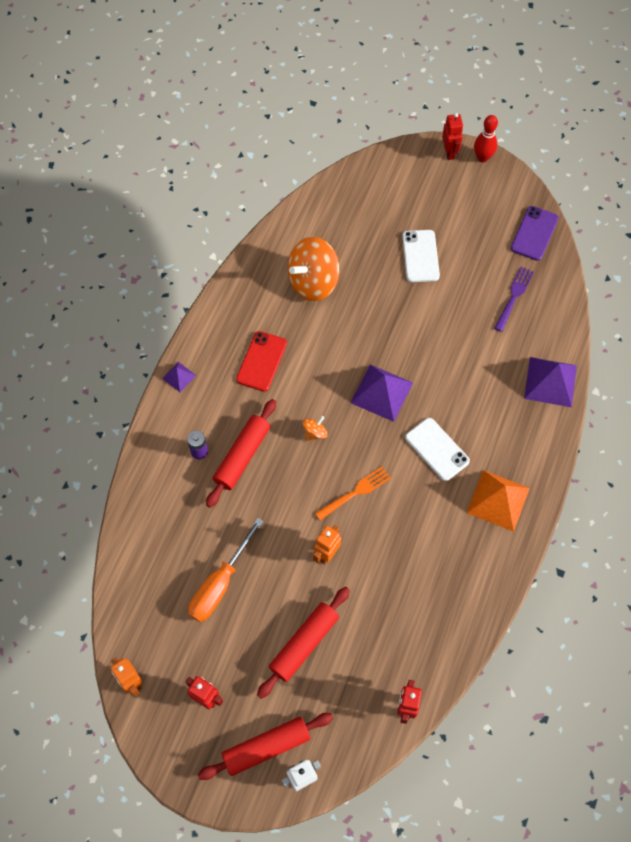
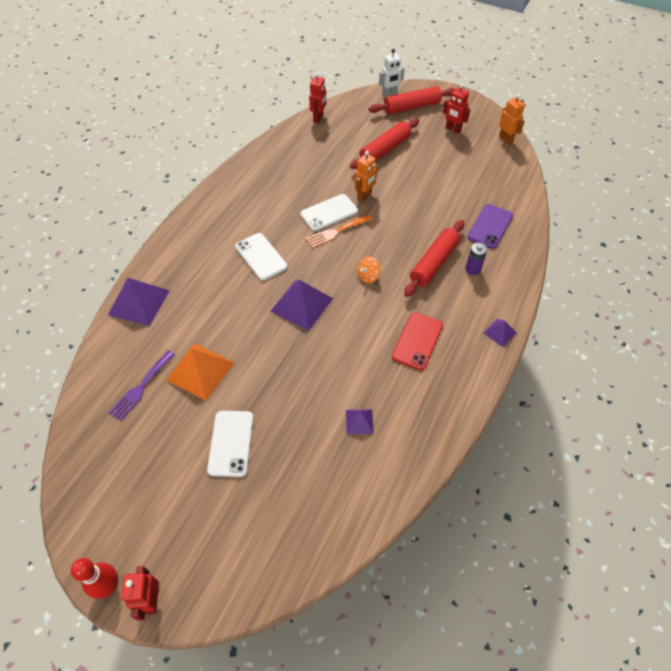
camera: 175 degrees left, 10 degrees down
orange screwdriver [188,518,264,622] -> none
orange spinning top [288,237,339,301] -> purple pyramid [346,409,374,434]
orange pyramid [467,470,530,532] -> orange pyramid moved to [166,343,234,401]
purple phone [511,206,559,261] -> purple phone moved to [467,204,513,249]
none -> white phone [300,194,358,231]

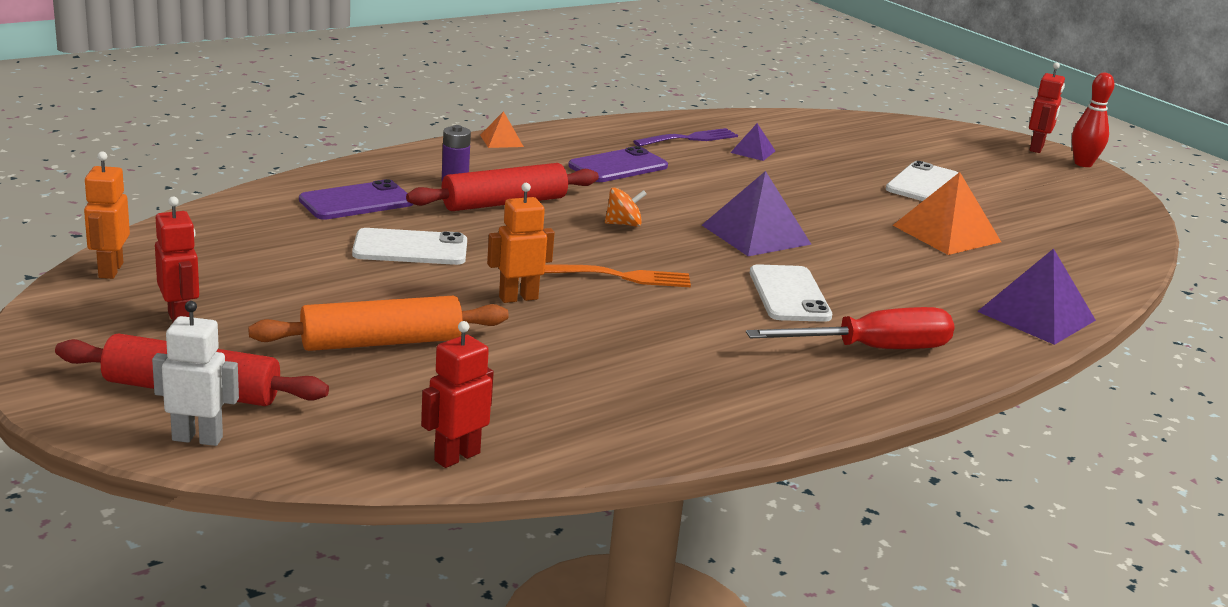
camera: 155 degrees left, 30 degrees down
purple fork [109,350,175,421] -> purple fork moved to [633,128,738,146]
white phone [300,194,358,231] -> white phone moved to [352,228,467,265]
red rolling pin [350,118,419,169] -> orange rolling pin [248,296,509,351]
red phone [392,312,443,370] -> purple phone [568,146,668,182]
purple pyramid [483,319,517,347] -> orange pyramid [480,111,524,148]
none -> red screwdriver [746,307,955,349]

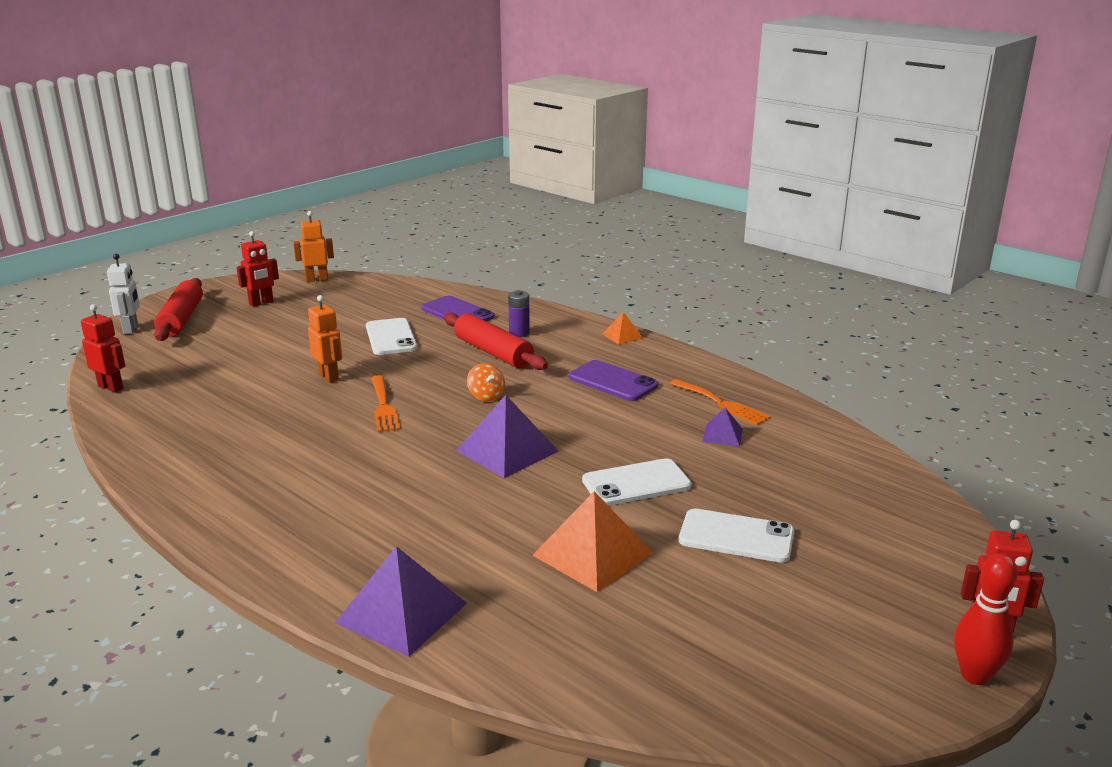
camera: 80 degrees right, 0 degrees up
orange rolling pin [248,296,509,351] -> none
purple fork [633,128,738,146] -> orange fork [669,379,770,425]
red screwdriver [746,307,955,349] -> none
white phone [750,264,832,322] -> white phone moved to [582,458,692,506]

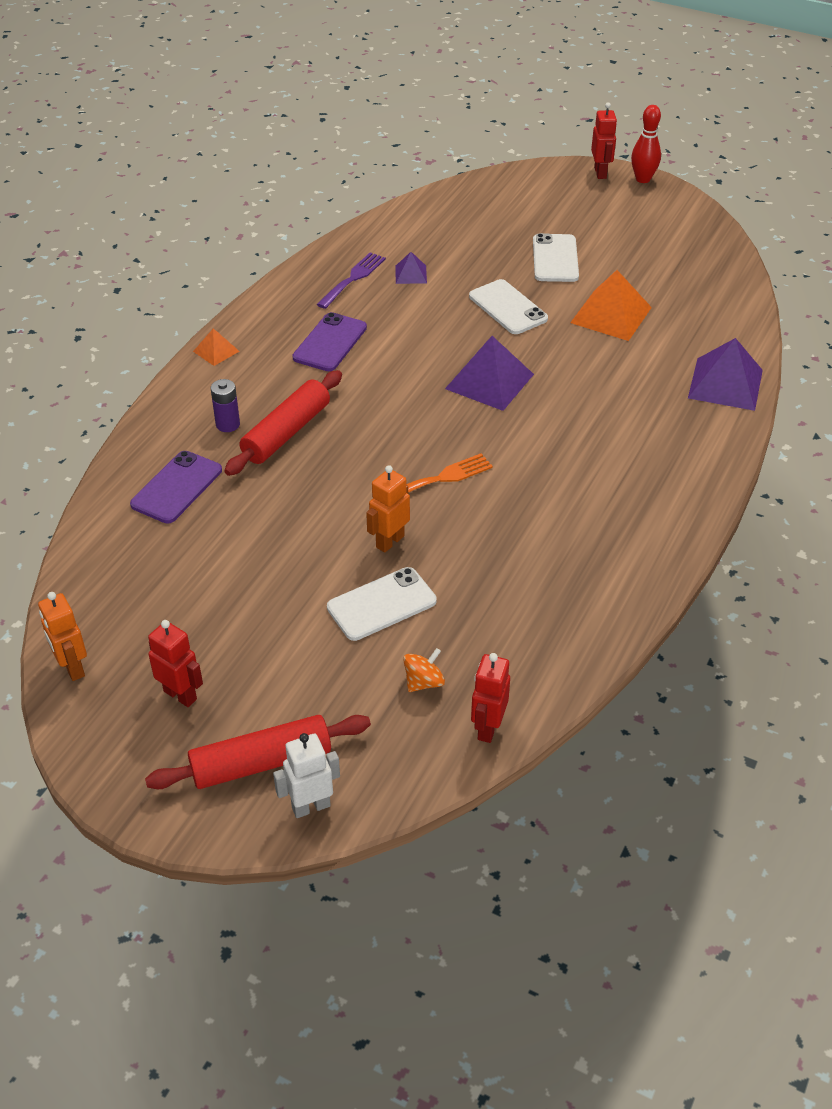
camera: 105 degrees left, 20 degrees up
white phone [366,318,417,355] -> white phone moved to [327,567,437,641]
orange spinning top [467,363,505,402] -> orange spinning top moved to [403,648,445,692]
orange fork [669,379,770,425] -> purple fork [317,252,386,309]

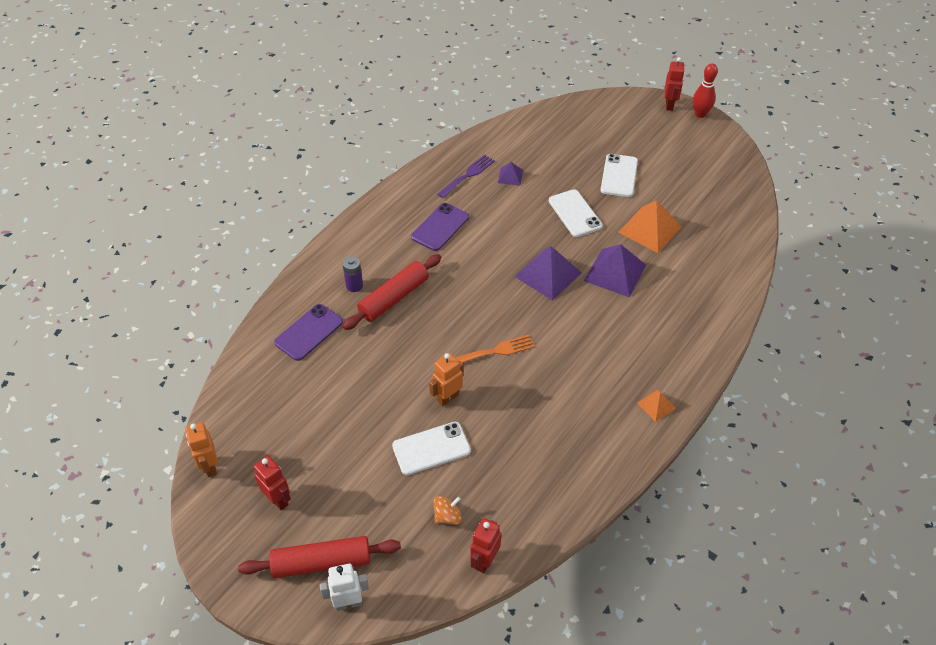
camera: 10 degrees right, 5 degrees up
orange pyramid [193,328,240,366] -> orange pyramid moved to [637,390,676,422]
purple pyramid [688,338,763,411] -> purple pyramid moved to [584,244,646,298]

